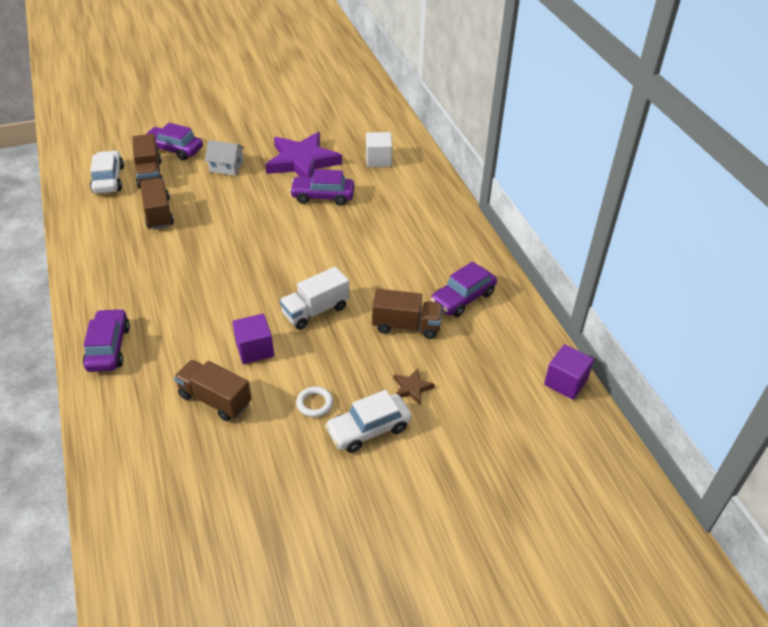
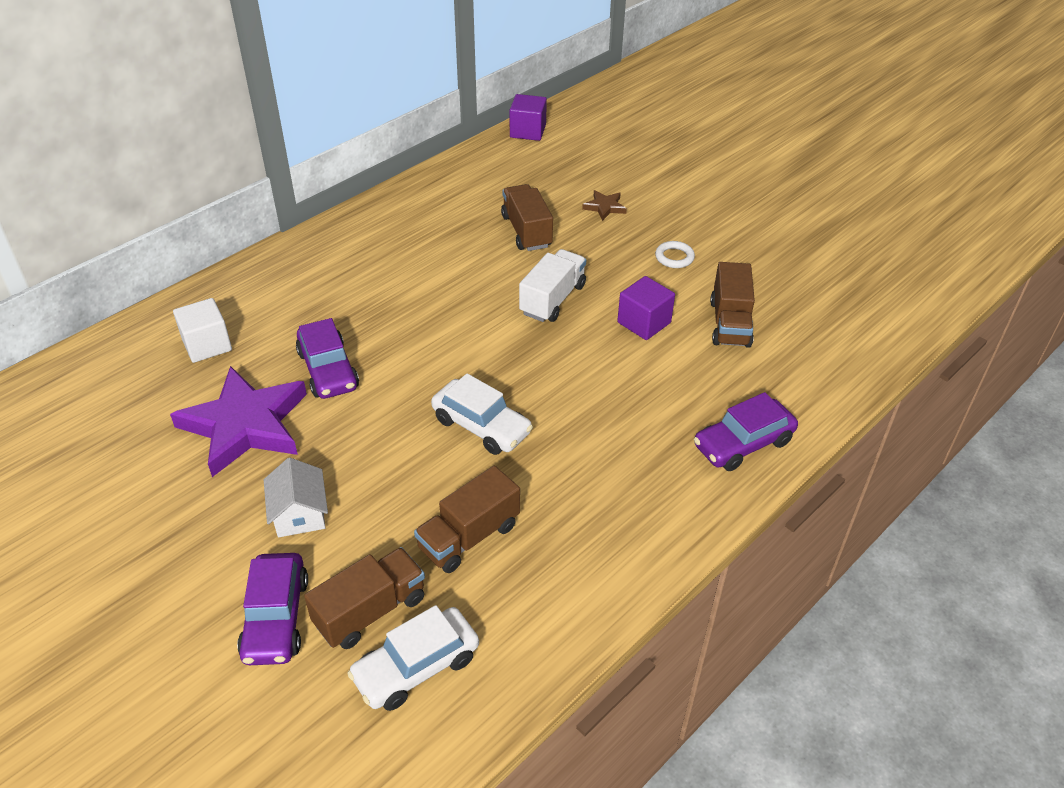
camera: 115 degrees left, 0 degrees up
white truck [280,267,350,330] -> white truck turned 90 degrees counterclockwise [519,249,586,322]
white car [325,390,412,453] -> white car moved to [431,373,533,455]
purple car [430,261,497,317] -> none

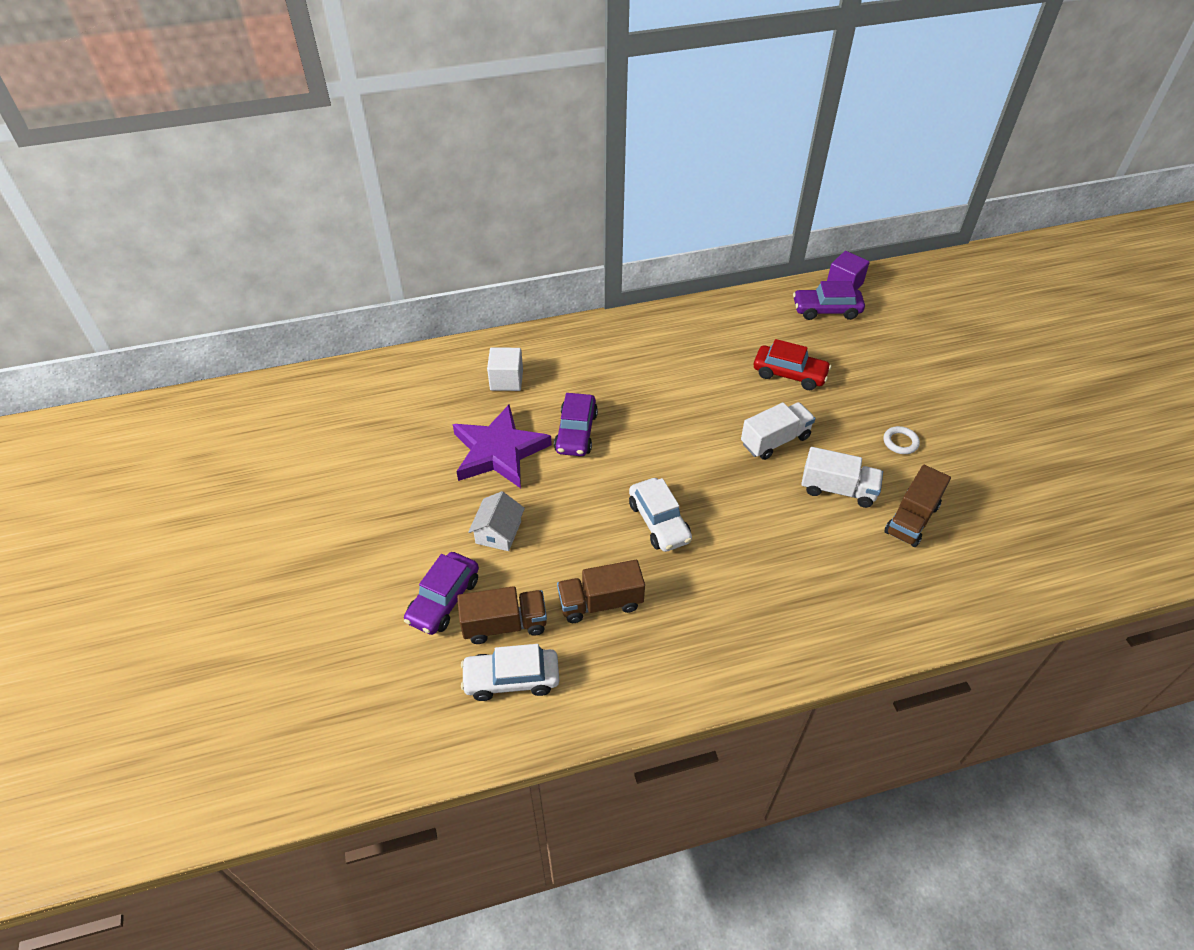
camera: 30 degrees right, 5 degrees up
brown truck [501,184,553,251] -> red car [754,339,831,390]
brown star [582,190,627,221] -> none
purple cube [617,276,675,340] -> white truck [801,447,883,508]
purple car [694,392,798,471] -> purple car moved to [793,281,865,320]

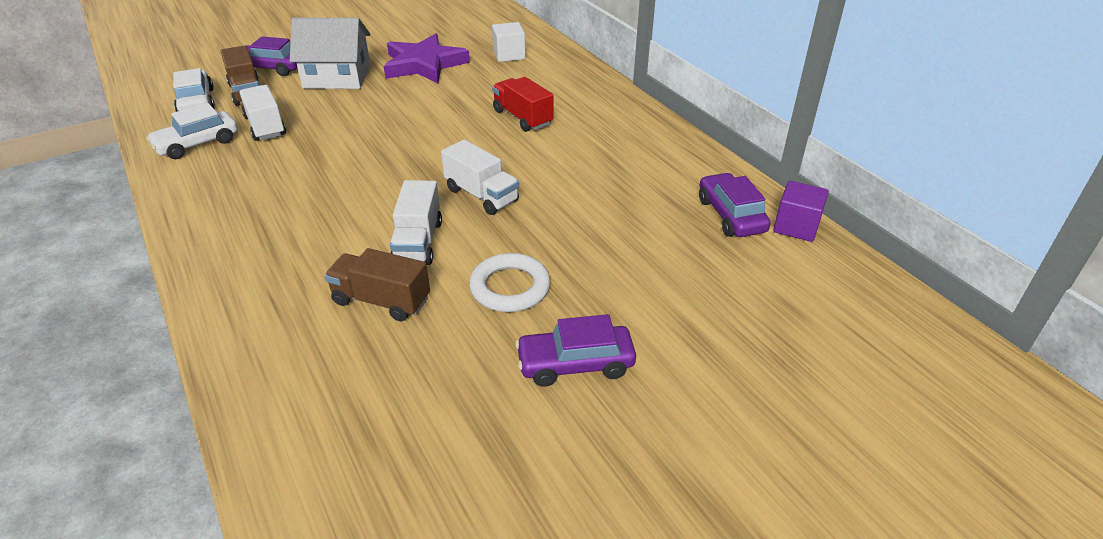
camera: 75 degrees right, 10 degrees down
white house [468,491,525,551] -> white house [290,18,370,89], size x1.80
purple car [554,393,598,456] -> purple car moved to [515,314,636,387]
brown truck [557,560,645,623] -> white truck [239,85,286,141]
white car [629,478,692,552] -> white car moved to [146,103,238,159]
red car [754,339,831,390] -> none
white ring [884,426,920,454] -> white ring [469,253,550,312], size x1.73
none -> red truck [492,77,554,132]

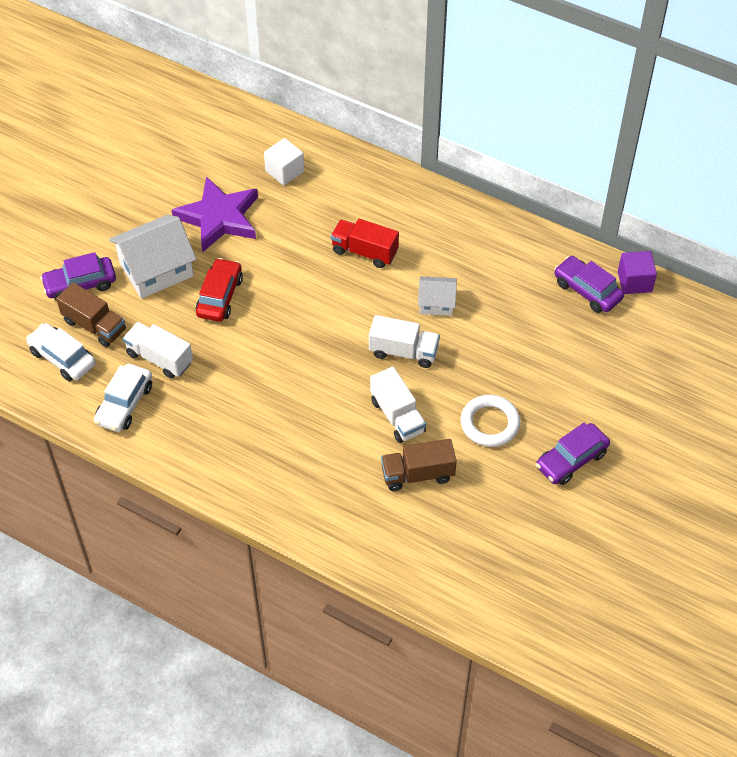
camera: 30 degrees left, 15 degrees up
none -> red car [196,258,243,322]
none -> white house [418,276,457,316]

